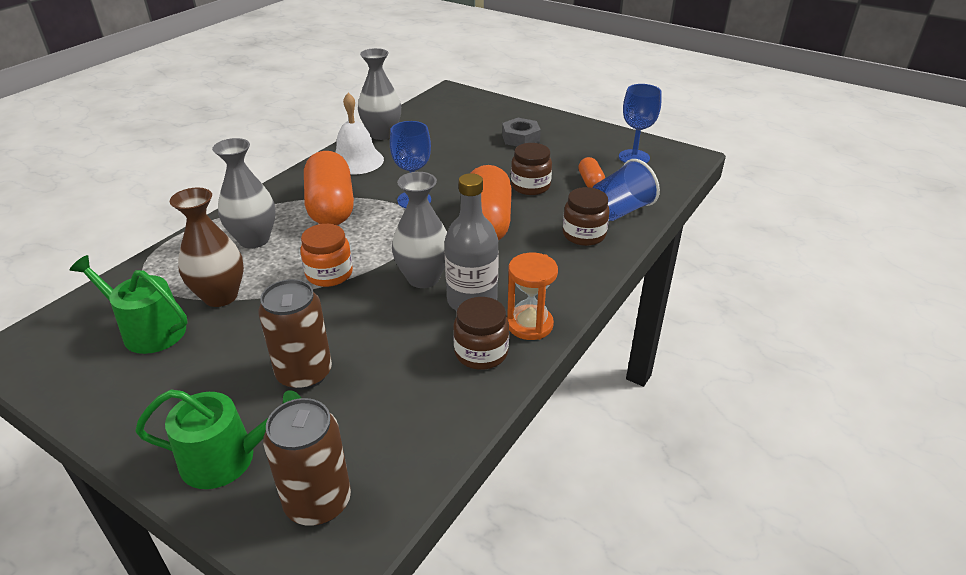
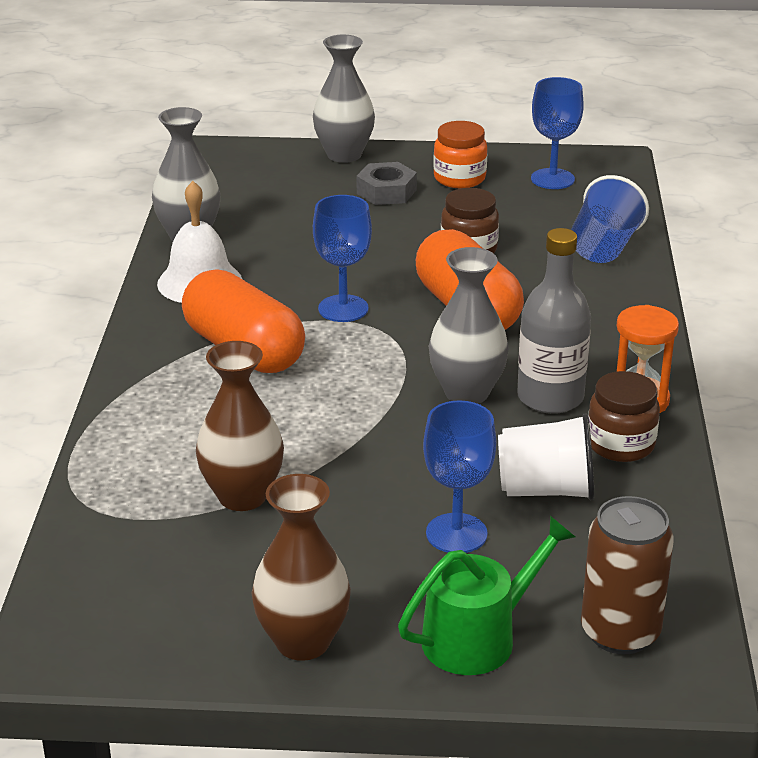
camera: 30 degrees left, 5 degrees down
green watering can [70,255,188,354] -> none
grey vase [212,138,276,248] -> grey vase moved to [313,35,375,163]
brown can [258,279,332,390] -> blue goblet [423,400,496,553]
orange jar [300,224,353,287] -> orange jar moved to [433,121,487,188]
brown jar [563,187,609,246] -> none
orange capsule [578,157,605,188] -> none
none -> brown vase [251,474,351,661]
none -> white cup [498,413,594,500]

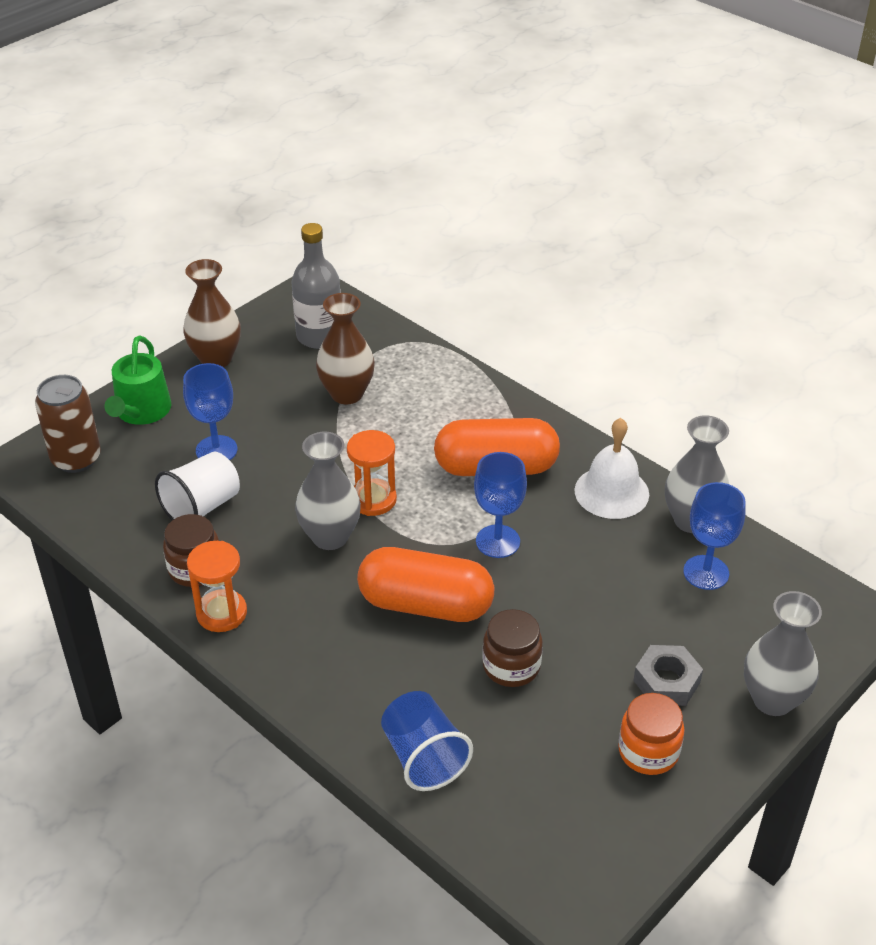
camera: 130 degrees right, 10 degrees up
grey bottle [517,228,591,414] -> grey bottle moved to [292,223,341,349]
blue goblet [531,77,584,189] -> blue goblet moved to [683,482,746,590]
none -> orange hourglass [347,430,397,516]

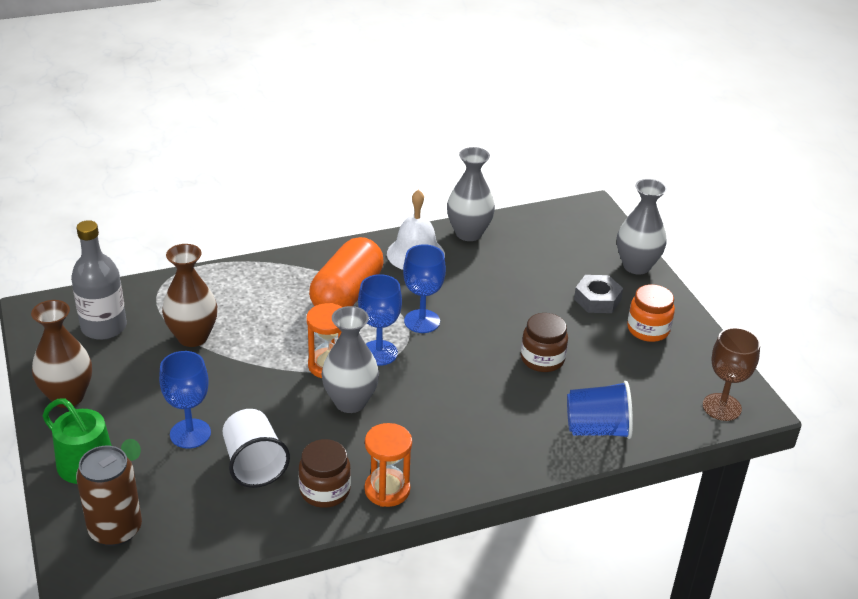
camera: 65 degrees left, 5 degrees down
orange capsule [357,547,494,622] -> none
blue goblet [683,482,746,590] -> blue goblet moved to [358,274,402,366]
none -> brown goblet [703,327,761,421]

